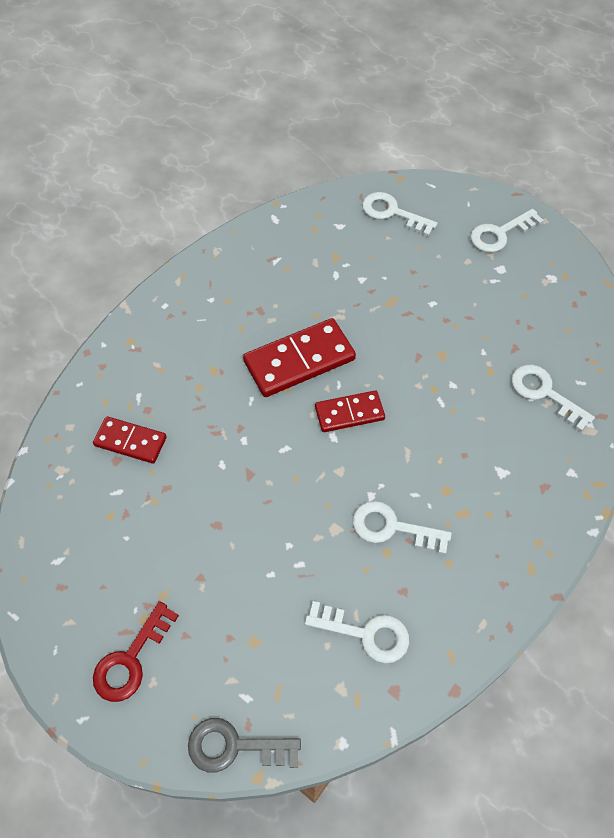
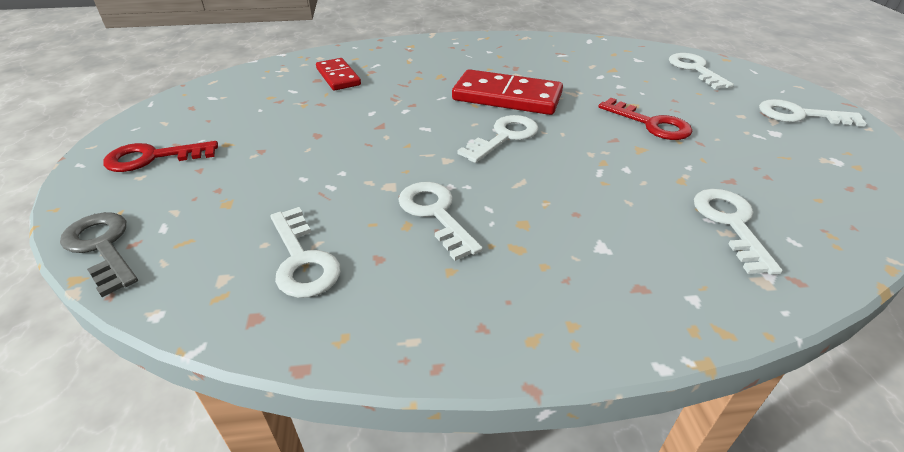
camera: 45 degrees right, 20 degrees down
red domino [315,391,385,432] -> white key [457,115,539,163]
none -> red key [598,98,692,140]

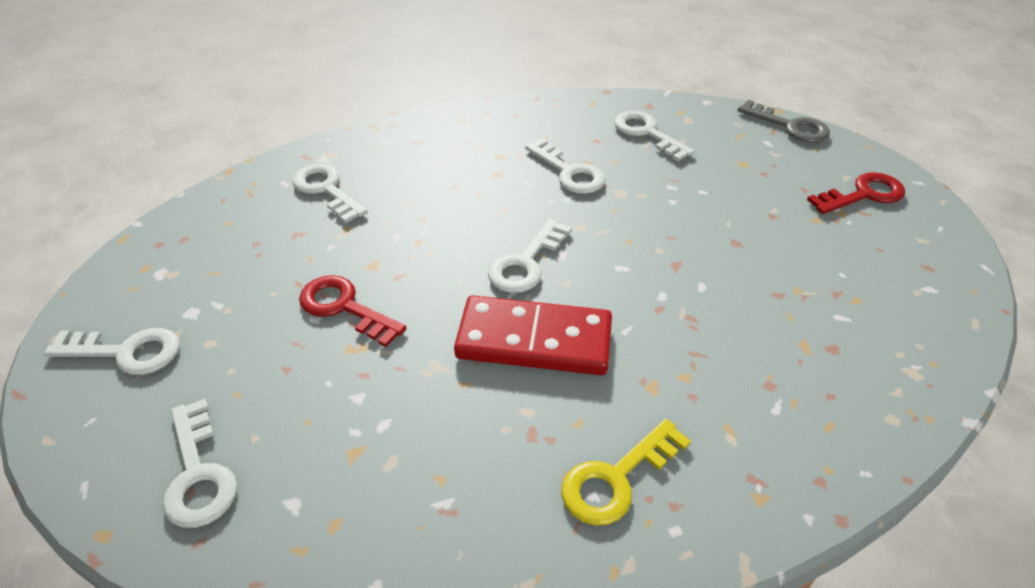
camera: 170 degrees right, 5 degrees up
red domino [316,58,361,91] -> none
white key [694,189,783,275] -> white key turned 150 degrees clockwise [293,164,367,223]
none -> yellow key [561,419,691,526]

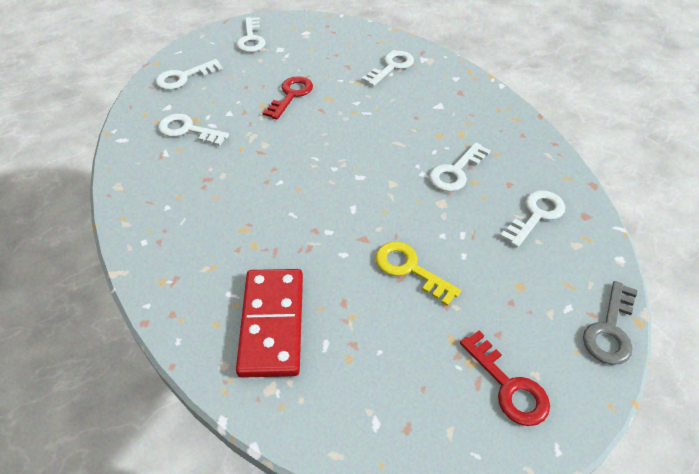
camera: 80 degrees right, 5 degrees up
red domino [454,295,612,375] -> red domino moved to [236,269,303,378]
white key [488,219,572,293] -> white key moved to [158,114,229,146]
yellow key [561,419,691,526] -> yellow key moved to [375,242,461,306]

